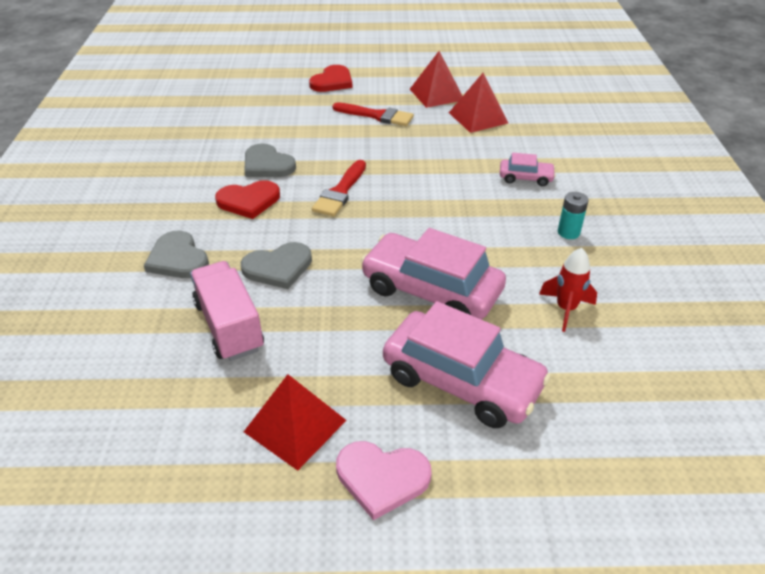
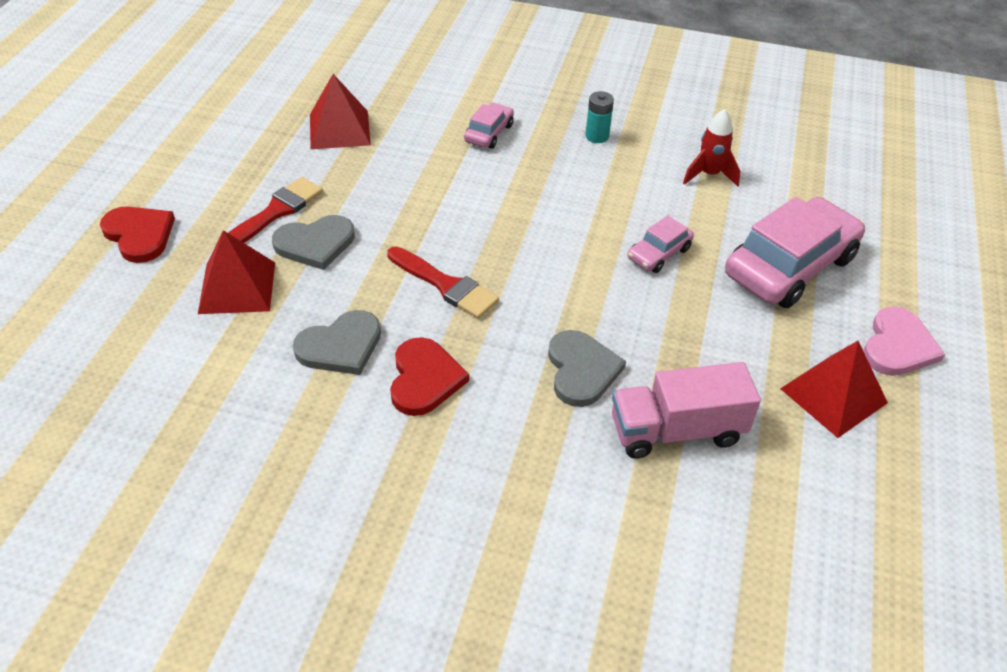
camera: 75 degrees left, 5 degrees up
grey heart [144,231,209,278] -> grey heart moved to [272,215,355,270]
pink car [361,228,506,319] -> pink car [627,215,694,273], size x0.48
red pyramid [410,51,462,108] -> red pyramid moved to [198,230,275,314]

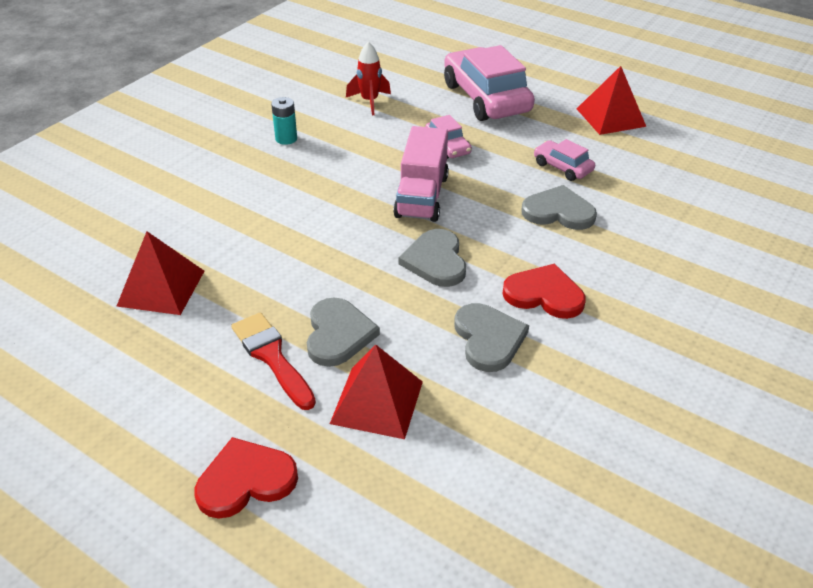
camera: 70 degrees left, 5 degrees down
red brush [387,246,499,319] -> grey heart [399,229,466,287]
pink car [464,103,514,149] -> pink car moved to [534,139,595,181]
pink truck [612,362,761,459] -> pink truck moved to [393,126,449,222]
pink heart [863,307,945,376] -> none

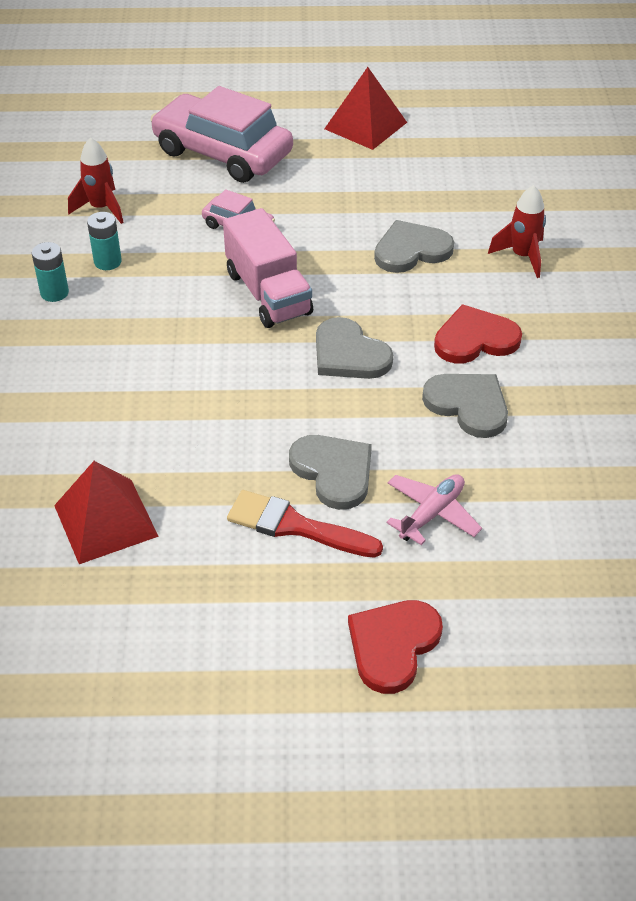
camera: 35 degrees left, 5 degrees up
red pyramid [330,345,423,439] -> pink plane [386,474,482,545]
pink car [534,139,595,181] -> none
none -> turquoise battery [87,212,122,270]
none -> red rocket [488,185,546,278]

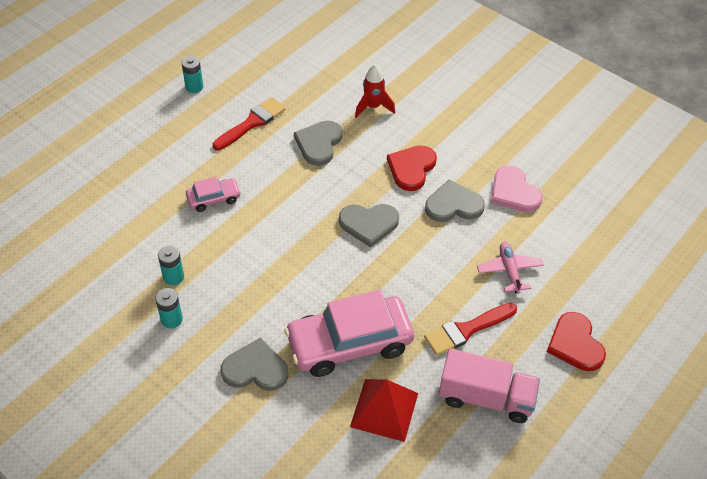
camera: 50 degrees left, 5 degrees up
red rocket [68,137,124,224] -> none
pink car [150,86,293,183] -> pink car moved to [284,290,414,377]
pink truck [223,208,313,328] -> pink truck moved to [439,349,540,423]
grey heart [289,435,372,510] -> grey heart moved to [221,338,289,391]
red pyramid [324,67,407,150] -> turquoise battery [181,56,203,93]
none -> red brush [213,97,286,150]
none -> pink heart [491,166,542,212]

